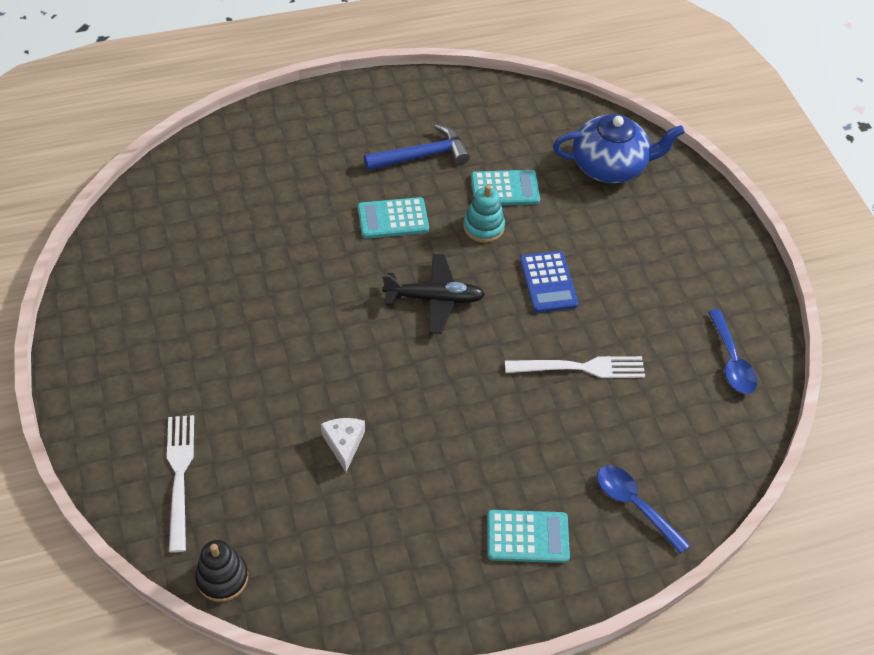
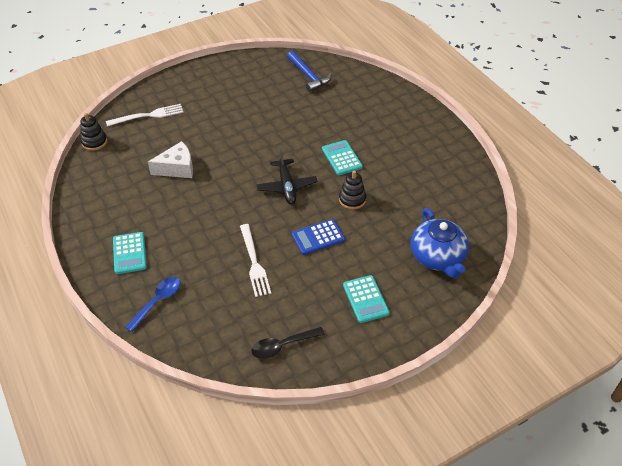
camera: 80 degrees right, 5 degrees down
white cheese [321,418,365,472] -> white cheese [148,141,193,178], size x1.52
blue hammer [364,124,470,171] -> blue hammer moved to [287,51,332,92]
turquoise stacking toy [463,185,505,243] -> black stacking toy [339,170,366,210]
turquoise calculator [471,170,540,206] -> turquoise calculator moved to [343,275,390,323]
blue spoon [708,309,757,394] -> black spoon [251,327,325,359]

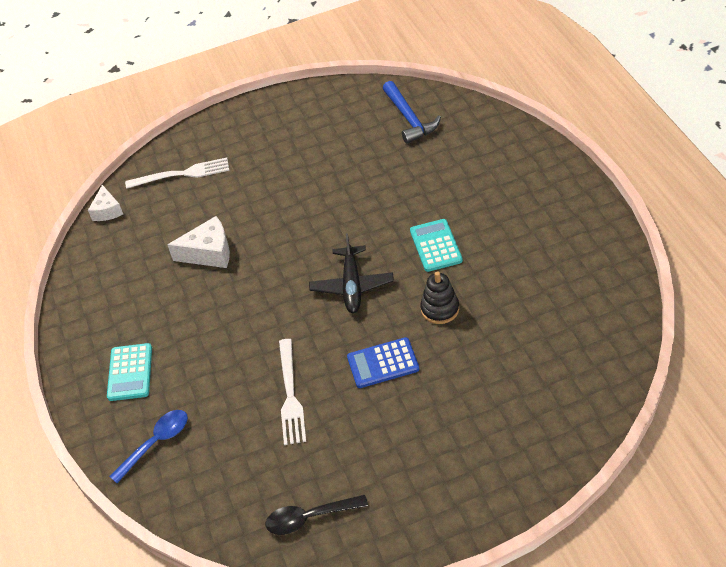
camera: 15 degrees right, 0 degrees up
black stacking toy [80,113,107,151] -> white cheese [88,185,123,221]
turquoise calculator [343,275,390,323] -> none
blue teapot [411,208,469,278] -> none

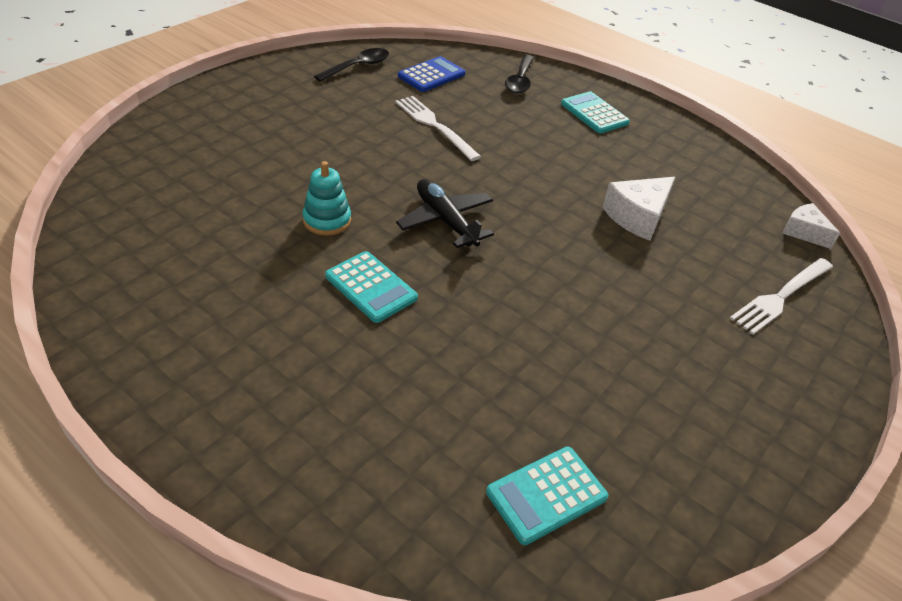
camera: 140 degrees right, 5 degrees down
blue spoon [109,410,188,483] -> black spoon [505,55,534,94]
blue calculator [347,337,419,388] -> blue calculator moved to [398,56,465,92]
blue hammer [383,81,441,144] -> turquoise calculator [486,447,608,545]
black stacking toy [420,271,459,324] -> turquoise stacking toy [302,161,351,236]

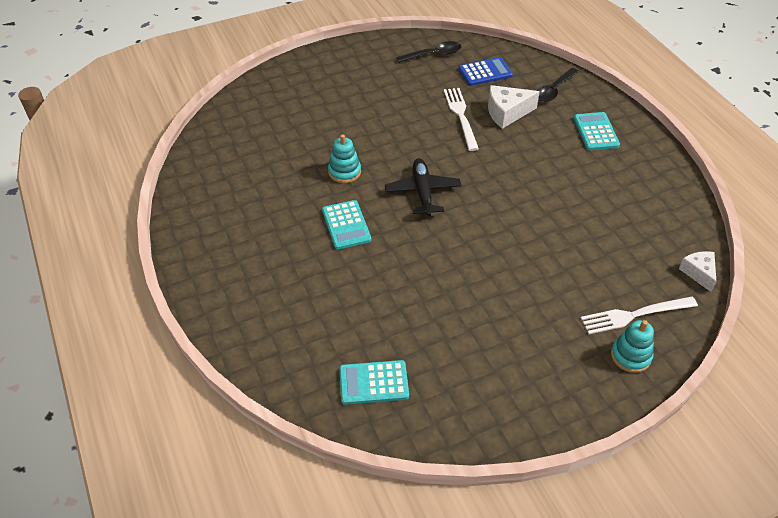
camera: 30 degrees right, 5 degrees up
white cheese [602,177,675,241] -> white cheese moved to [488,85,540,129]
none -> turquoise stacking toy [611,320,654,373]

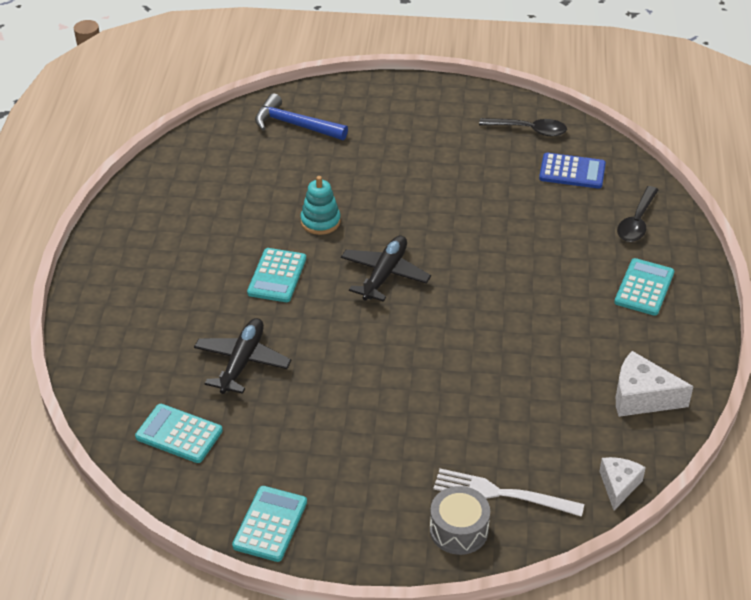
camera: 30 degrees right, 5 degrees down
white fork [444,88,479,151] -> none
white cheese [488,85,540,129] -> white cheese moved to [616,351,694,417]
black spoon [537,68,579,102] -> black spoon turned 45 degrees counterclockwise [617,186,658,242]
turquoise stacking toy [611,320,654,373] -> grey drum [430,486,490,555]
none -> black plane [194,318,292,394]
none -> turquoise calculator [232,486,307,562]
none -> blue hammer [255,93,348,140]

